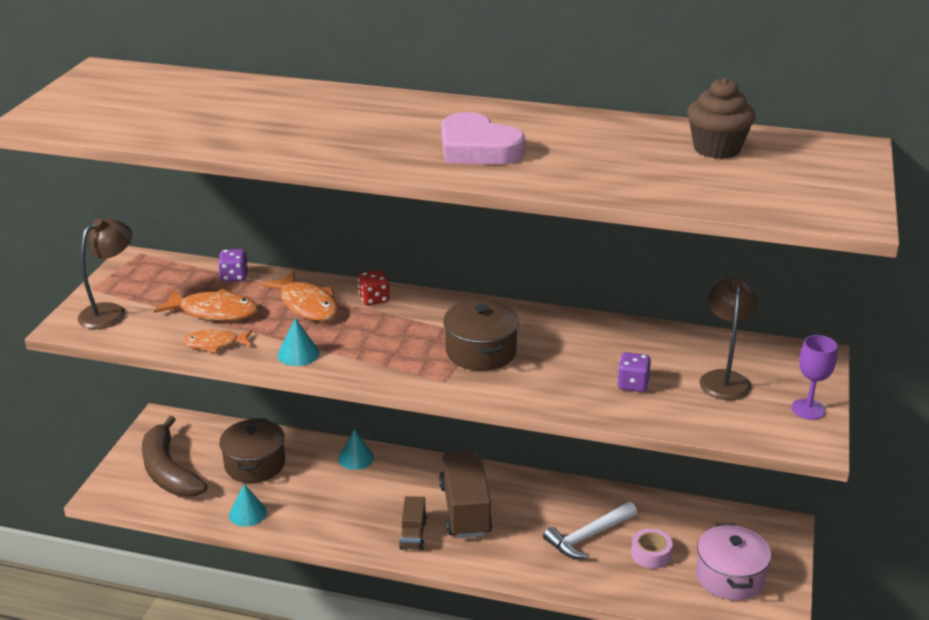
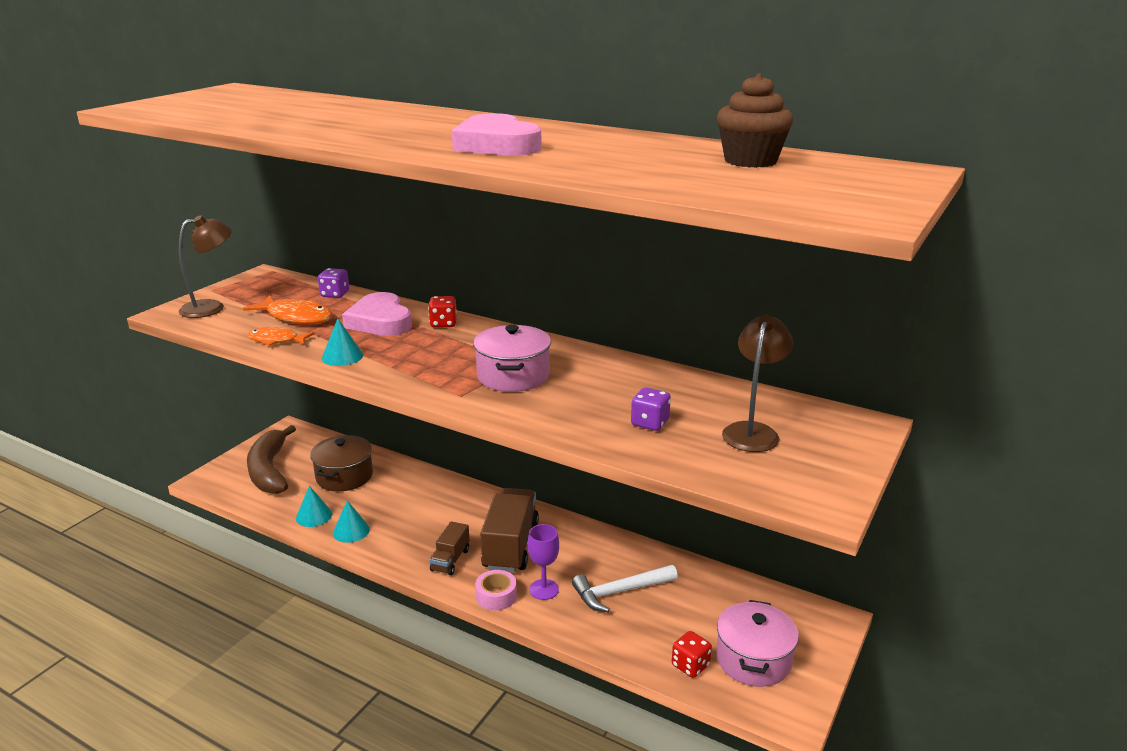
camera: 15 degrees right, 5 degrees down
orange fish [261,271,339,321] -> pink heart [342,292,412,336]
turquoise cone [338,429,374,470] -> turquoise cone moved to [333,500,370,543]
brown pot [443,300,519,371] -> pink pot [473,325,551,392]
pink tape [631,529,673,569] -> pink tape moved to [475,570,517,611]
purple goblet [791,335,838,420] -> purple goblet moved to [528,524,559,600]
none -> red dice [672,631,712,678]

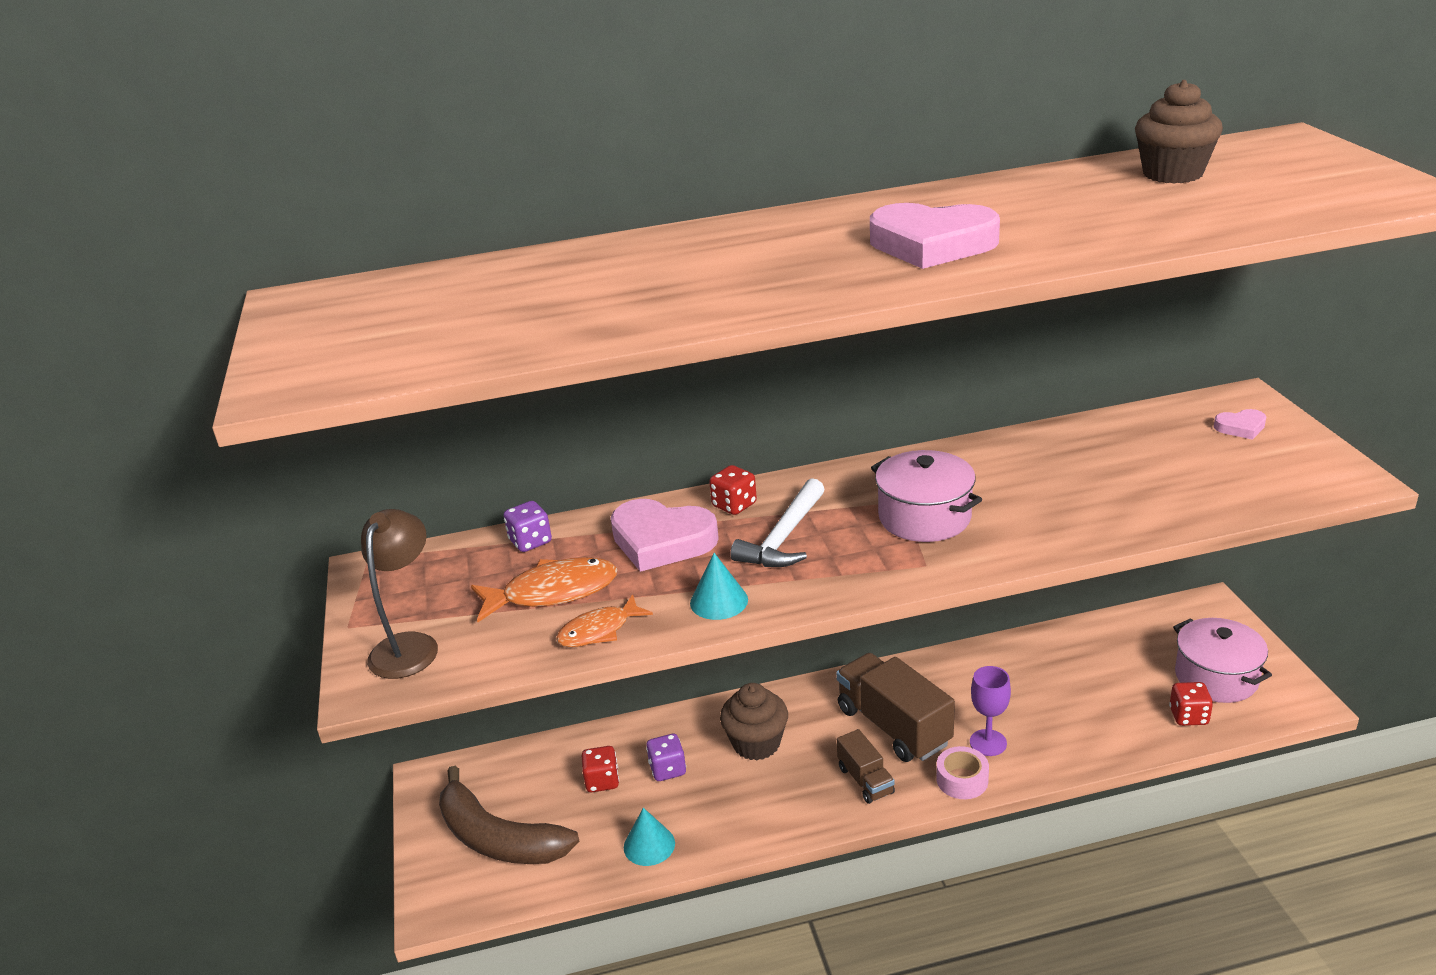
camera: 40 degrees left, 5 degrees up
brown pot [310,435,373,491] -> red dice [582,746,619,792]
turquoise cone [333,500,370,543] -> none
white hammer [572,565,678,612] -> white hammer moved to [730,478,825,567]
purple dice [631,387,671,431] -> purple dice moved to [646,734,686,781]
brown lamp [722,315,793,452] -> none
none -> brown cupcake [720,683,788,760]
none -> pink heart [1214,409,1266,440]

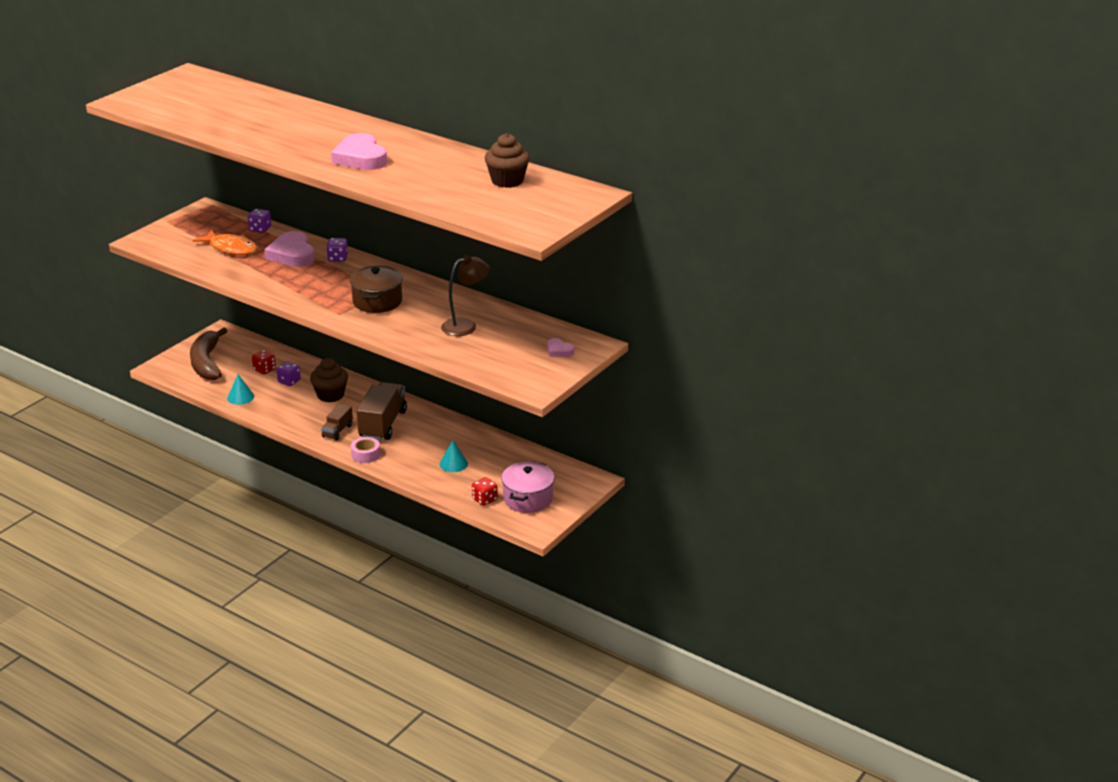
camera: 45 degrees right, 0 degrees up
brown lamp [361,509,438,679] -> brown lamp moved to [441,255,490,336]
orange fish [556,594,653,647] -> none
turquoise cone [690,553,748,620] -> turquoise cone moved to [440,440,468,472]
red dice [709,465,757,515] -> purple dice [326,238,348,262]
white hammer [730,478,825,567] -> none
pink pot [871,450,982,542] -> brown pot [350,266,403,313]
purple goblet [970,666,1011,756] -> none

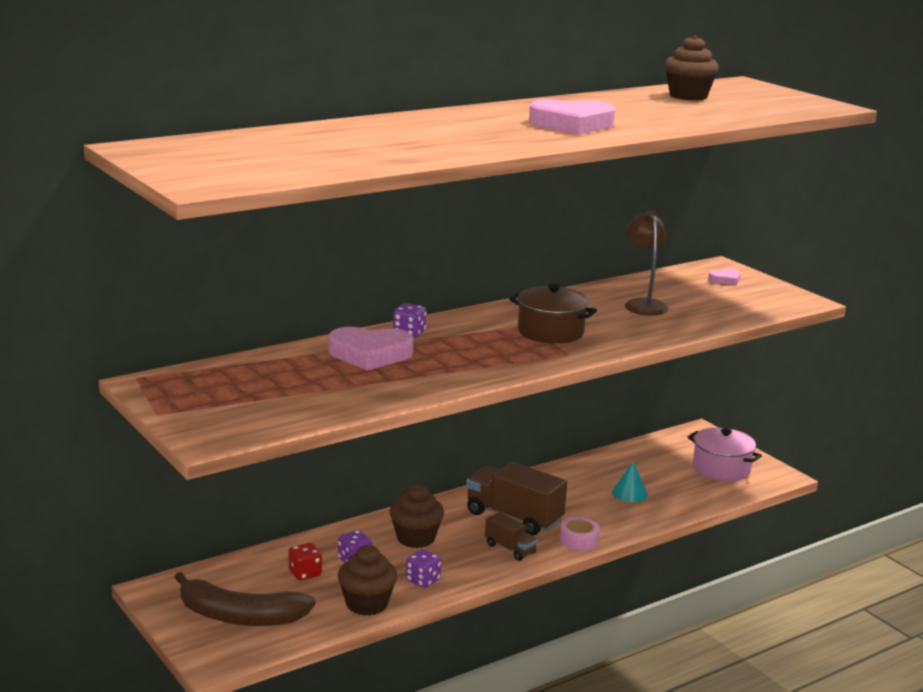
camera: 70 degrees left, 10 degrees down
orange fish [193,230,258,255] -> none
turquoise cone [227,374,254,405] -> brown cupcake [338,545,397,616]
purple dice [248,209,271,233] -> purple dice moved to [406,549,442,588]
red dice [472,477,498,506] -> none

